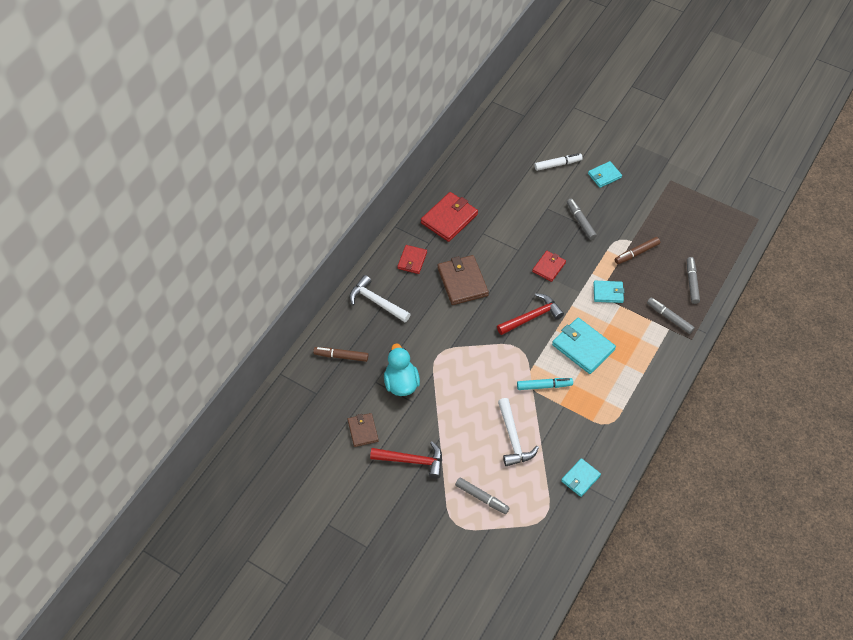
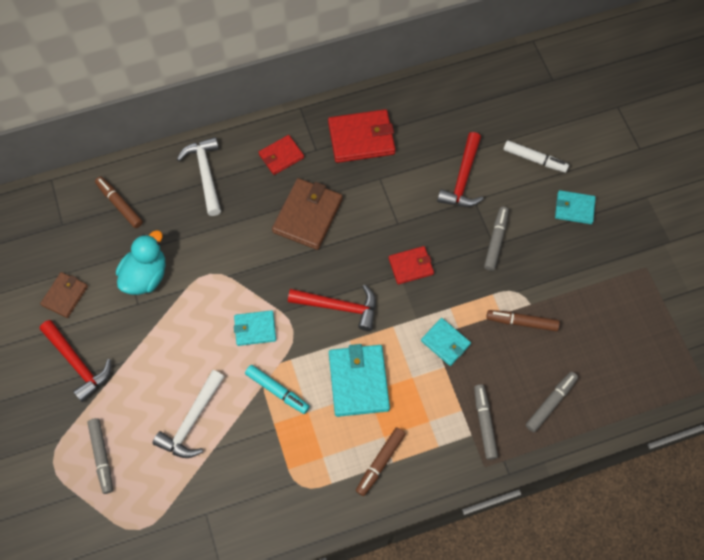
camera: 40 degrees right, 10 degrees up
turquoise wallet [561,458,601,497] -> turquoise wallet moved to [234,310,276,346]
none -> brown marker [356,427,406,496]
none -> red hammer [437,132,483,207]

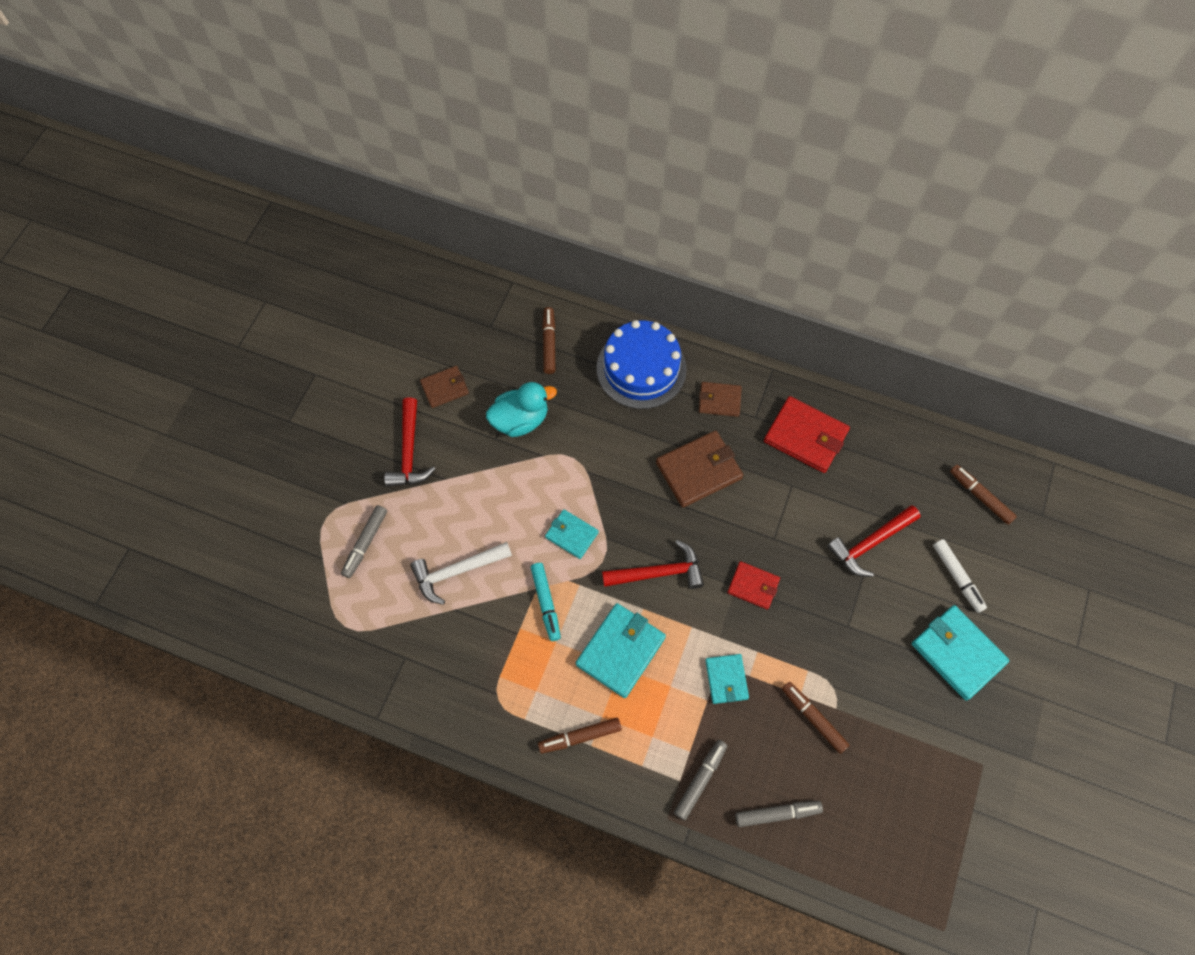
camera: 40 degrees right, 0 degrees up
white hammer [177,137,221,216] -> blue cake [597,320,687,409]
red wallet [259,135,304,175] -> brown wallet [699,382,742,417]
red hammer [288,285,376,331] -> red hammer turned 60 degrees counterclockwise [602,540,704,589]
grey marker [484,207,509,271] -> none
turquoise wallet [555,190,596,224] -> turquoise wallet [912,605,1009,700], size x1.67
none -> brown marker [950,465,1017,525]

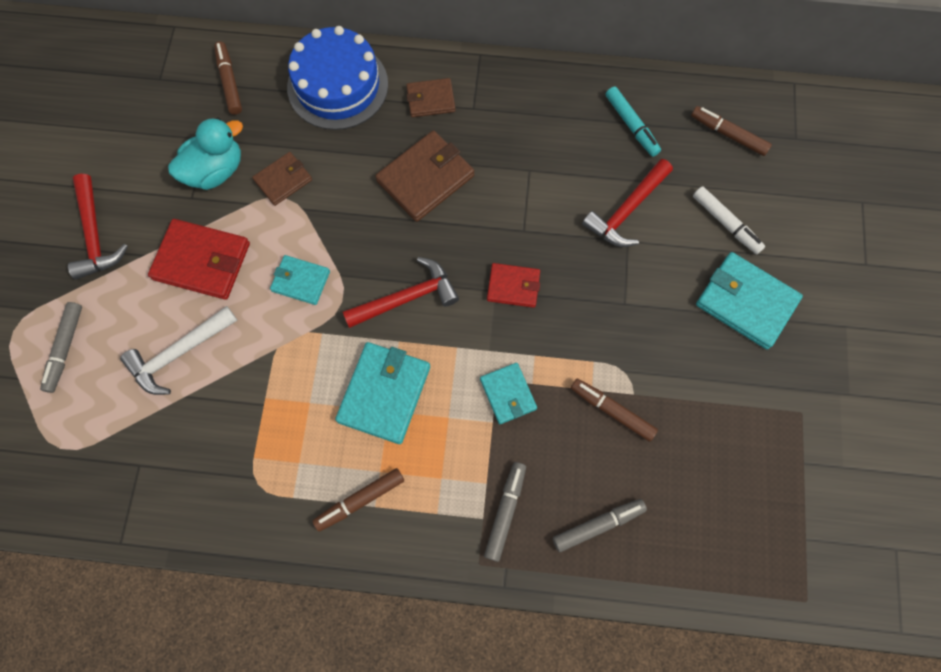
camera: 15 degrees left, 5 degrees up
brown wallet [420,366,469,408] -> brown wallet moved to [252,152,312,206]
turquoise marker [531,563,561,641] -> turquoise marker moved to [606,86,661,157]
red wallet [764,396,850,473] -> red wallet moved to [148,219,250,300]

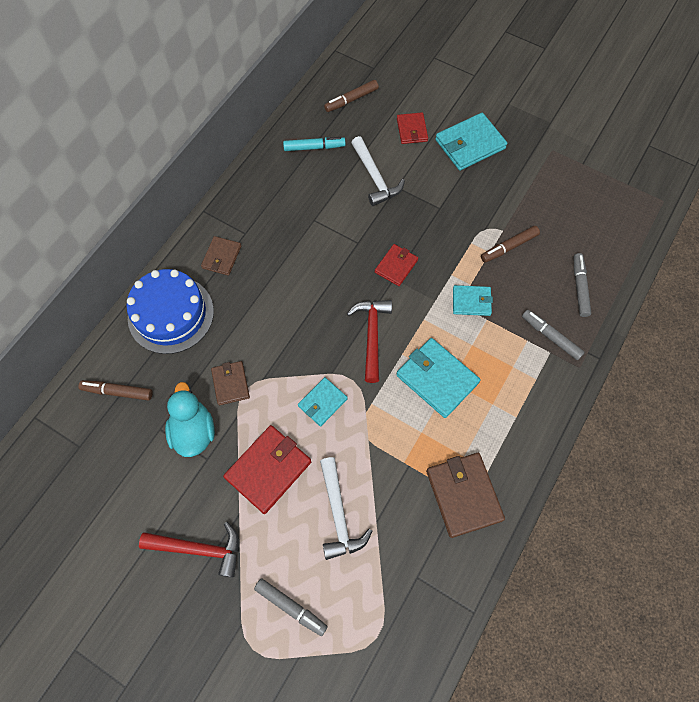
camera: 65 degrees left, 5 degrees down
brown marker [313,468,404,532] -> none
brown wallet [375,130,474,222] -> brown wallet moved to [426,453,505,538]
red hammer [582,159,673,247] -> white hammer [351,136,405,206]
white marker [693,186,765,254] -> red wallet [397,112,428,144]

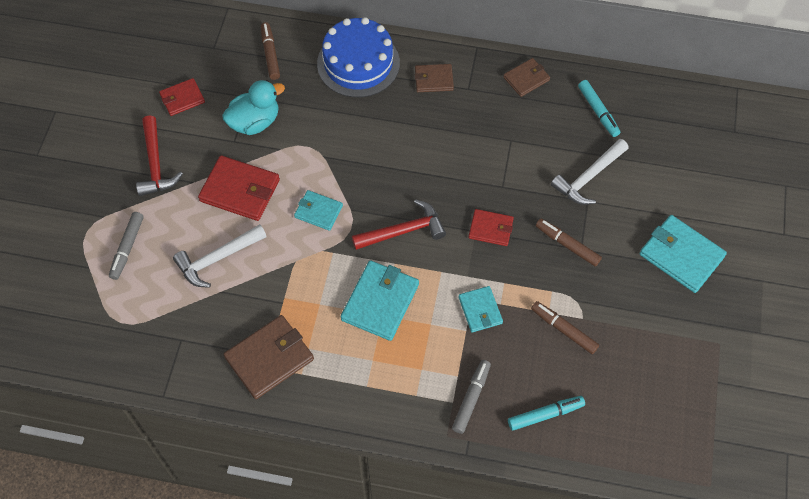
camera: 70 degrees right, 5 degrees down
brown wallet [211,361,250,405] -> brown wallet moved to [503,58,550,97]
brown marker [324,80,379,112] -> brown marker moved to [536,218,602,266]
red wallet [397,112,428,144] -> red wallet moved to [159,78,205,116]
grey marker [574,253,591,317] -> turquoise marker [508,396,585,431]

